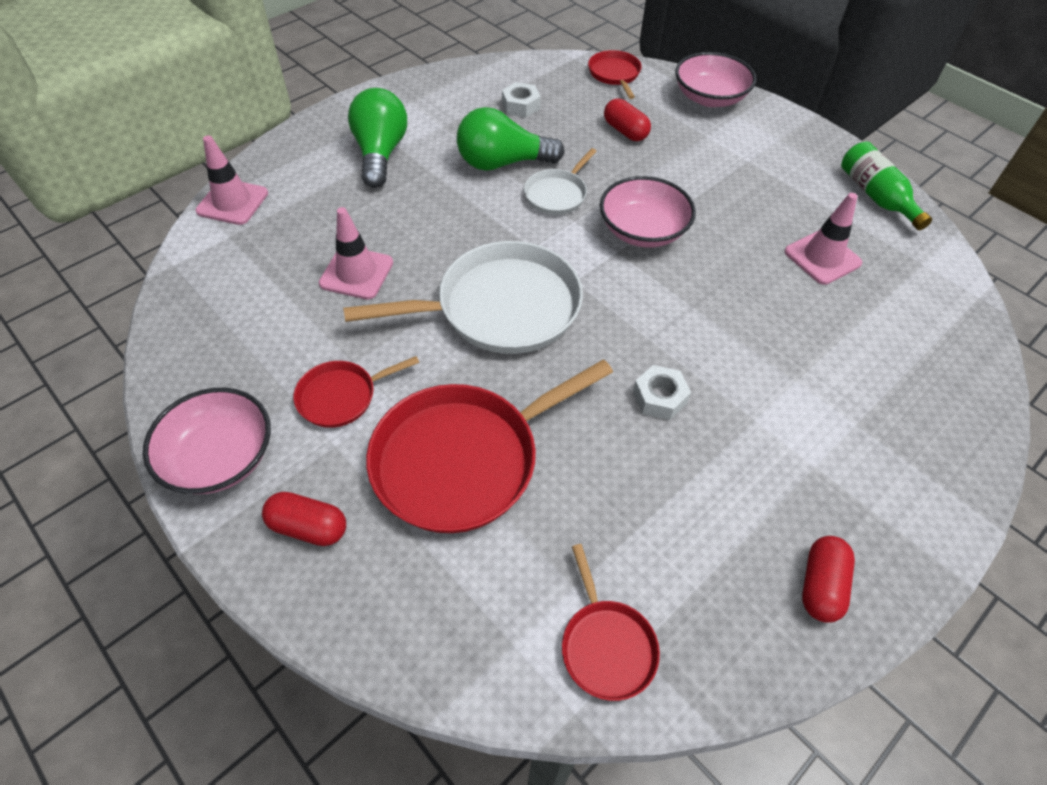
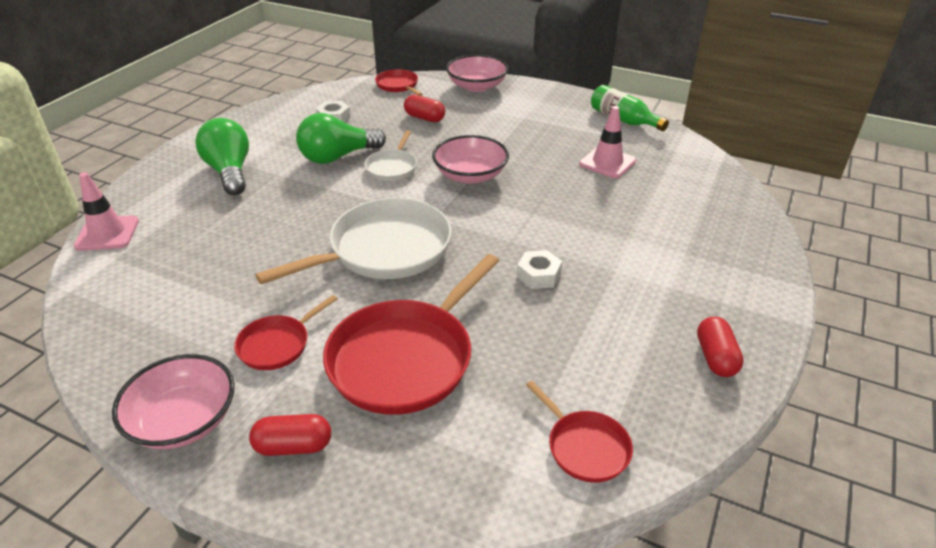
camera: 20 degrees left, 15 degrees down
pink traffic cone [319,207,393,300] -> none

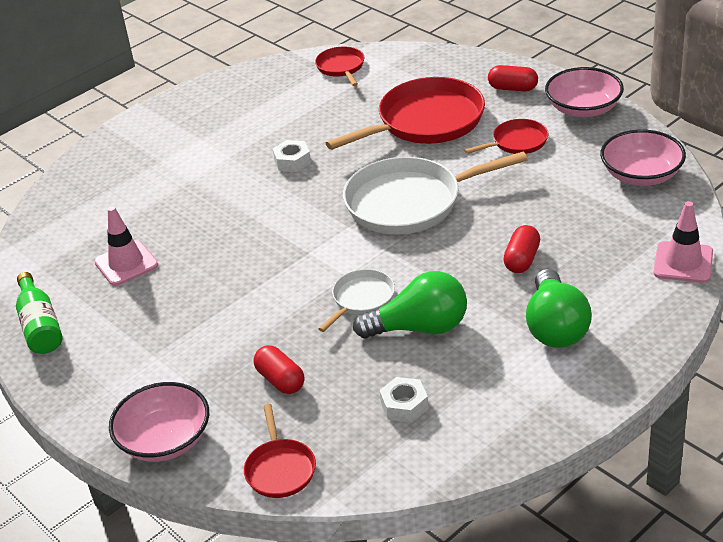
camera: 155 degrees left, 0 degrees up
pink bowl [432,135,509,184] -> pink bowl moved to [600,129,686,186]
red capsule [697,317,744,377] -> red capsule moved to [503,225,540,273]

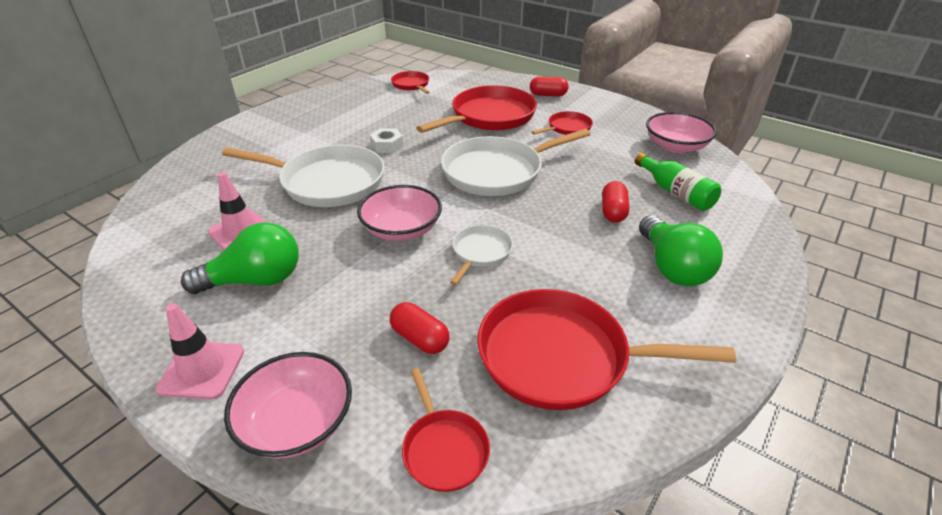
camera: 15 degrees left, 0 degrees up
green bottle [16,272,62,354] -> green bottle moved to [635,153,721,211]
green light bulb [353,271,467,339] -> green light bulb moved to [181,222,299,294]
white nut [379,377,429,423] -> red pan [477,289,736,410]
pink bowl [545,67,624,117] -> pink bowl moved to [357,185,442,241]
pink traffic cone [653,201,713,283] -> pink traffic cone moved to [156,303,244,399]
none -> white pan [222,145,385,207]

